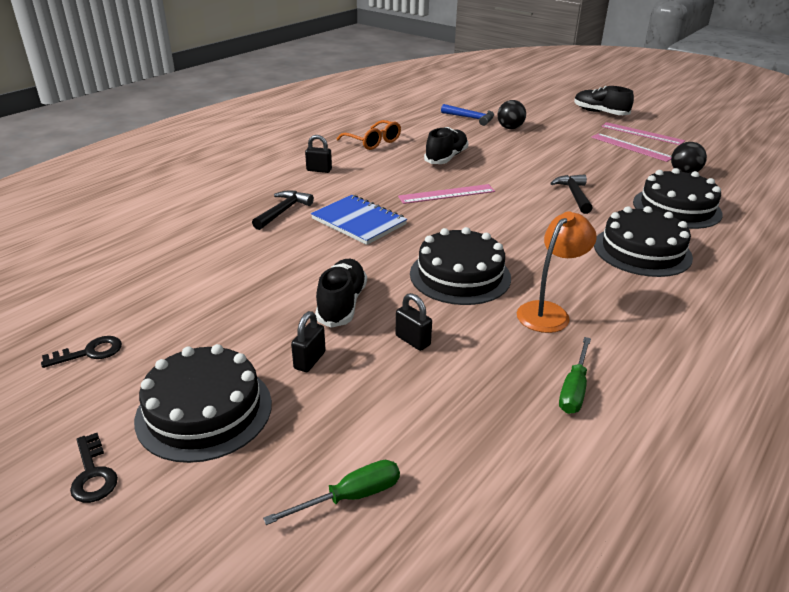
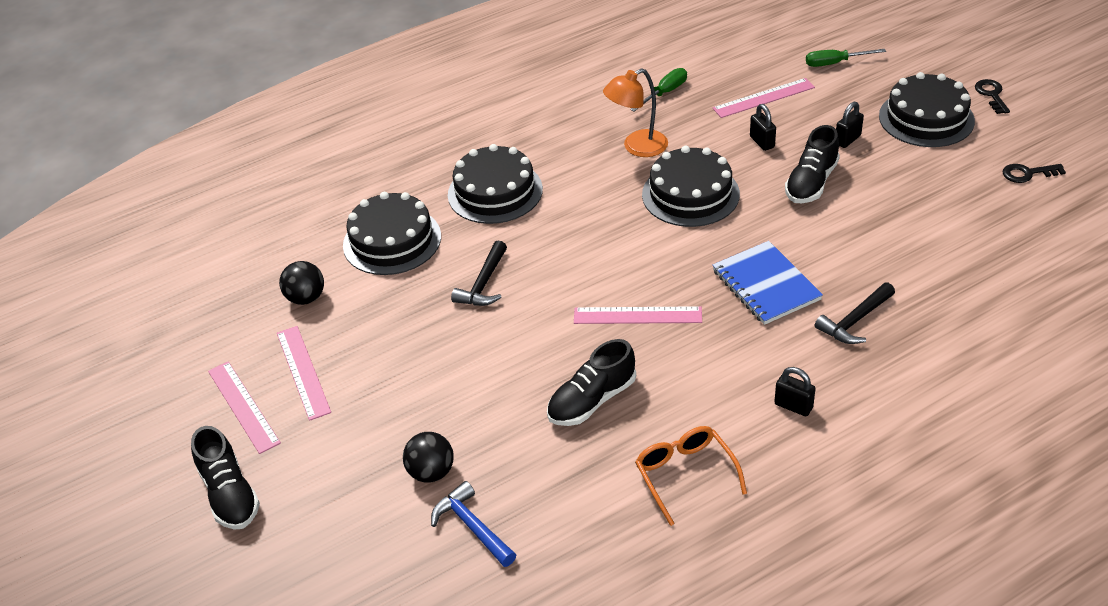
camera: 155 degrees left, 10 degrees up
none -> pink ruler [712,78,815,118]

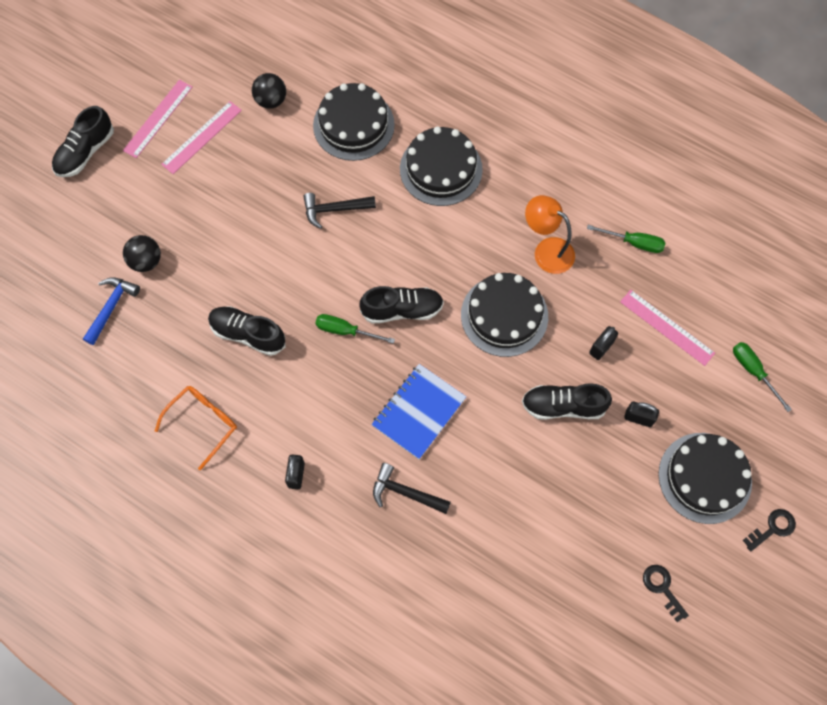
camera: 60 degrees right, 25 degrees up
pink ruler [574,306,702,324] -> green screwdriver [315,314,395,344]
none -> black shoe [359,286,444,324]

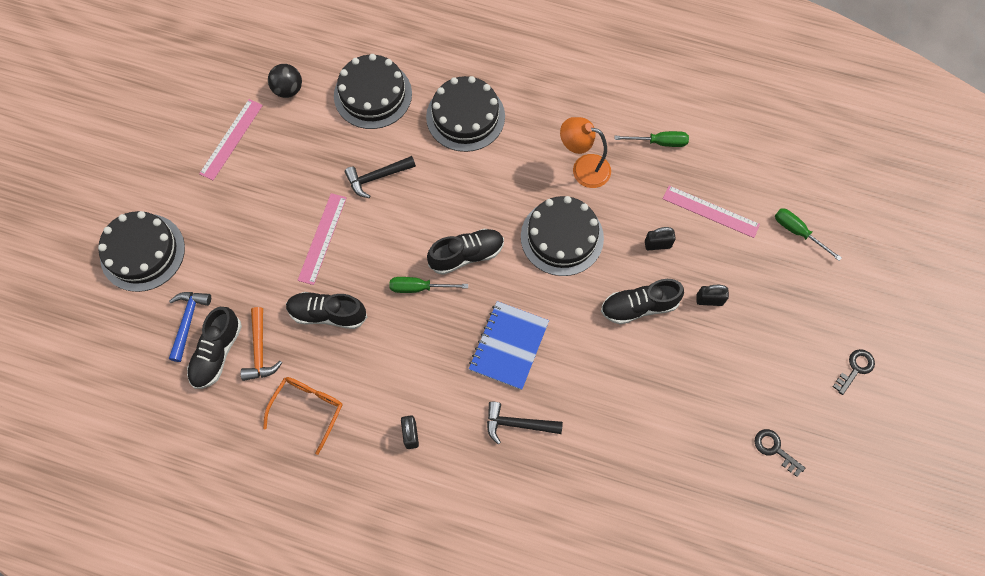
camera: 15 degrees left, 0 degrees up
black shoe [52,106,114,177] -> black shoe moved to [187,307,242,389]
pink ruler [123,80,193,158] -> pink ruler moved to [298,193,347,285]
black ball [123,235,161,272] -> none
black padlock [589,326,618,360] -> black padlock turned 60 degrees clockwise [645,227,676,250]
black cake [658,433,752,524] -> black cake moved to [98,211,185,292]
none -> orange hammer [241,307,282,381]

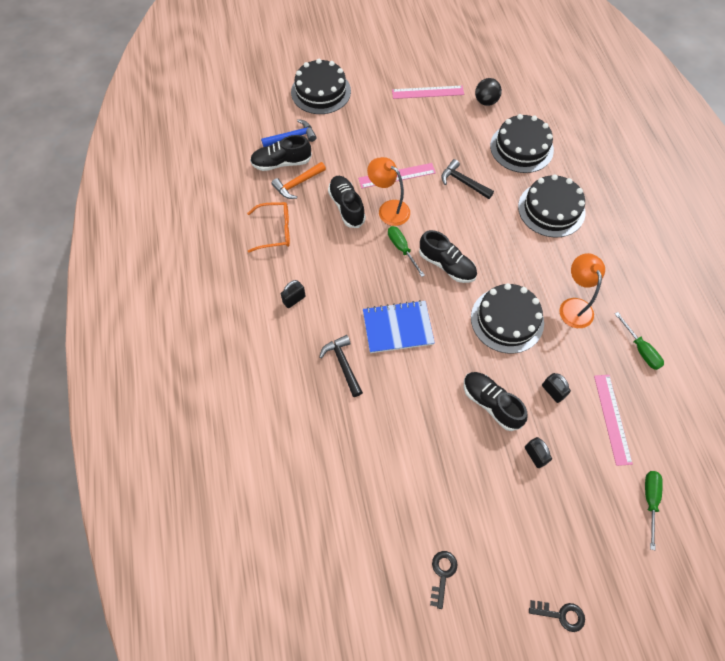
camera: 60 degrees right, 5 degrees down
none -> orange lamp [367,157,410,226]

